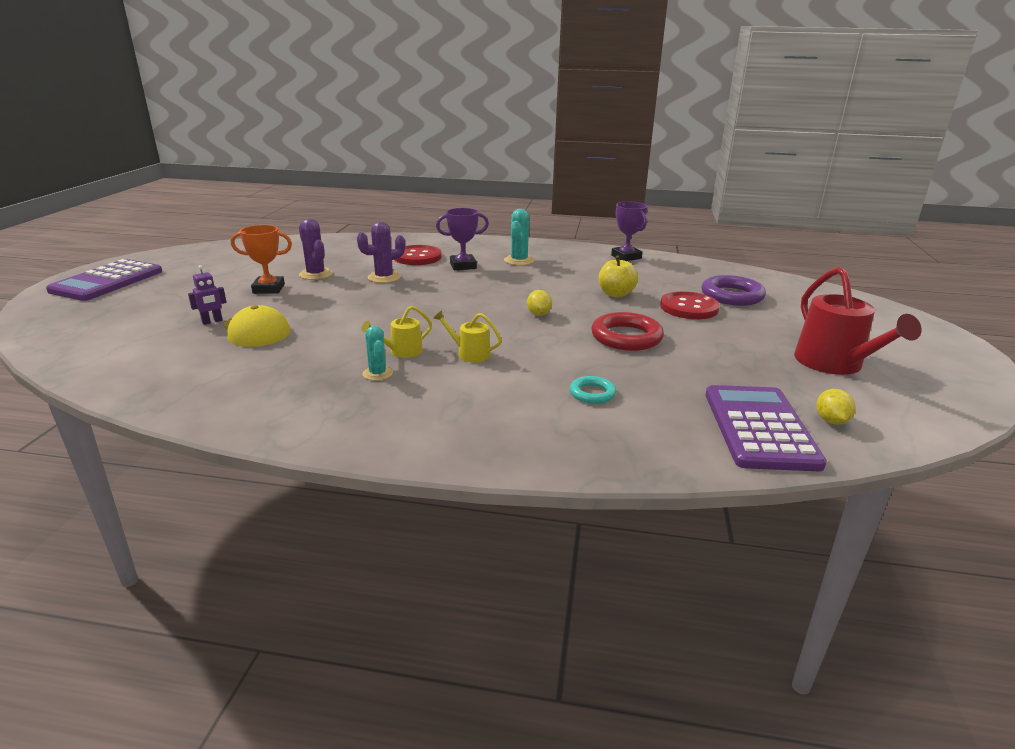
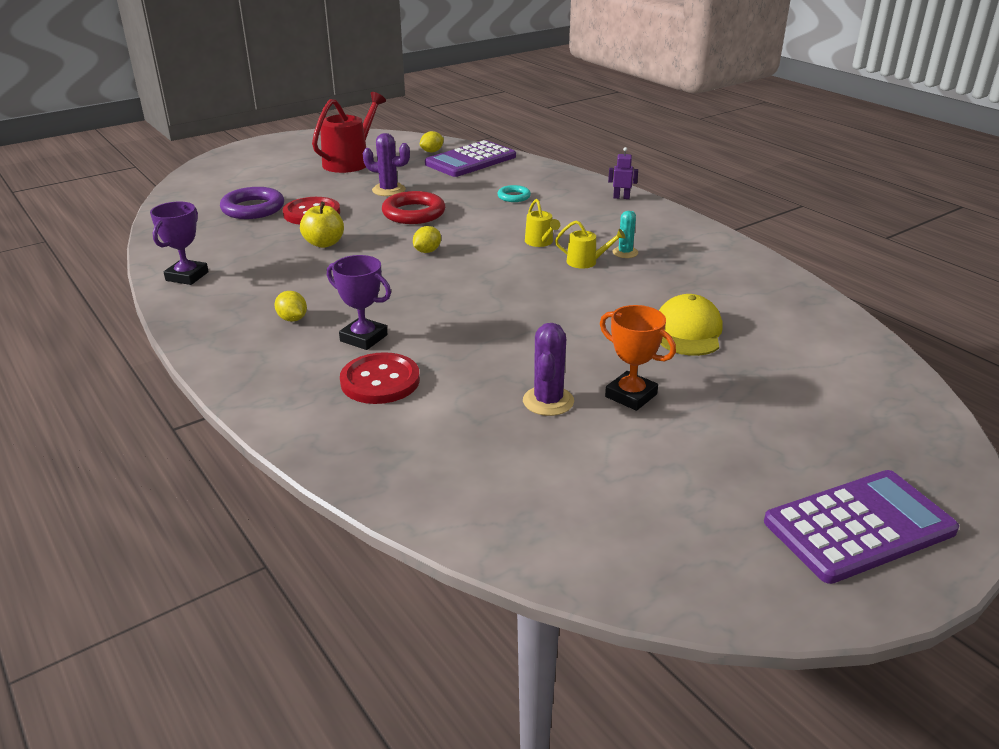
camera: 135 degrees left, 5 degrees up
purple robot [188,265,227,325] -> purple robot moved to [608,147,638,199]
purple cactus [357,222,405,283] -> purple cactus moved to [363,133,410,196]
turquoise cactus [504,209,534,266] -> yellow lemon [275,291,307,322]

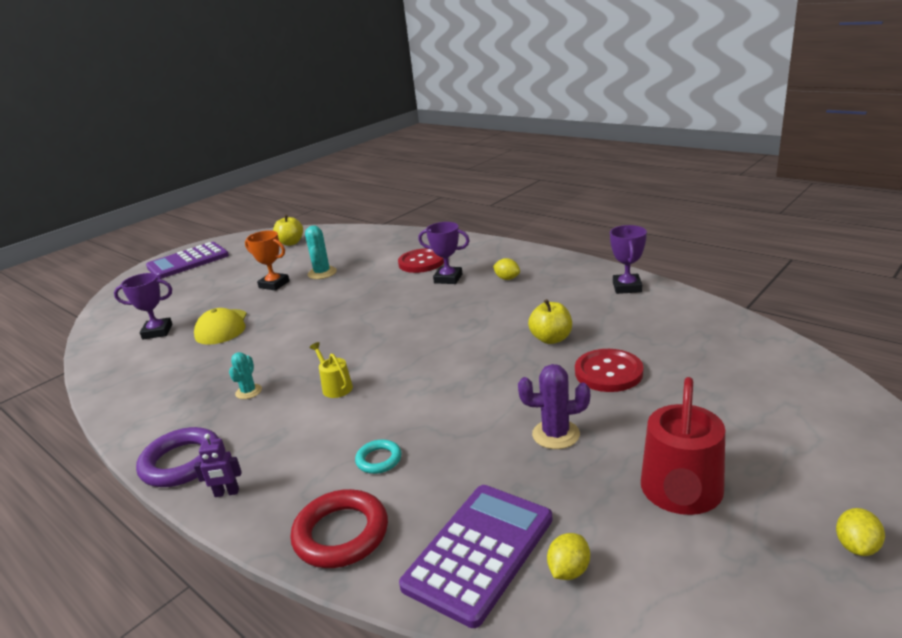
camera: 170 degrees right, 5 degrees down
purple ring [220,187,284,219] -> purple ring moved to [136,427,219,487]
red ring [382,191,445,224] -> red ring moved to [290,489,388,568]
yellow lemon [413,226,441,253] -> yellow lemon moved to [836,508,885,556]
purple cactus [523,323,574,416] -> turquoise cactus [305,226,337,279]
yellow watering can [555,220,626,269] -> none
none -> purple trophy [114,273,173,340]
none -> yellow apple [273,214,303,246]

